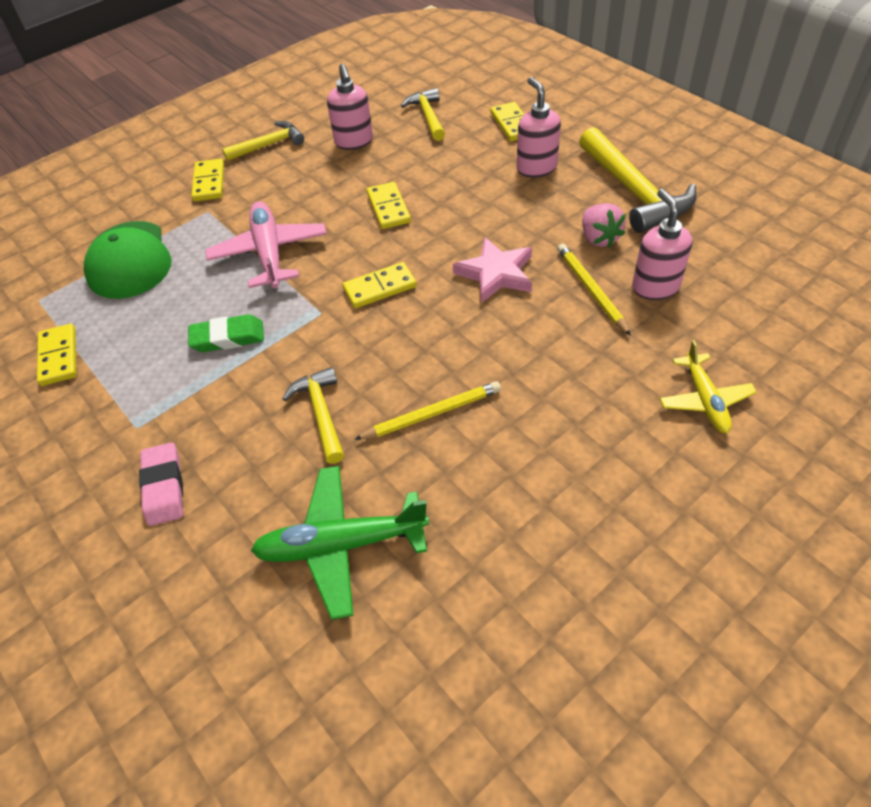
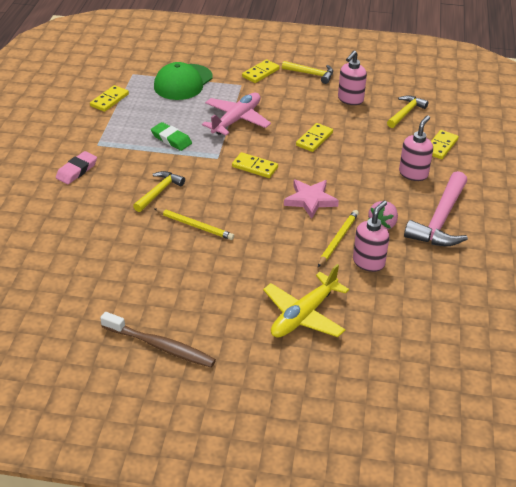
camera: 45 degrees right, 10 degrees down
green plane [251,466,429,620] -> none
yellow hammer [579,127,697,233] -> pink hammer [404,171,468,246]
yellow plane [660,340,757,433] -> yellow plane [263,264,349,338], size x1.56
none -> brown toothbrush [100,312,216,368]

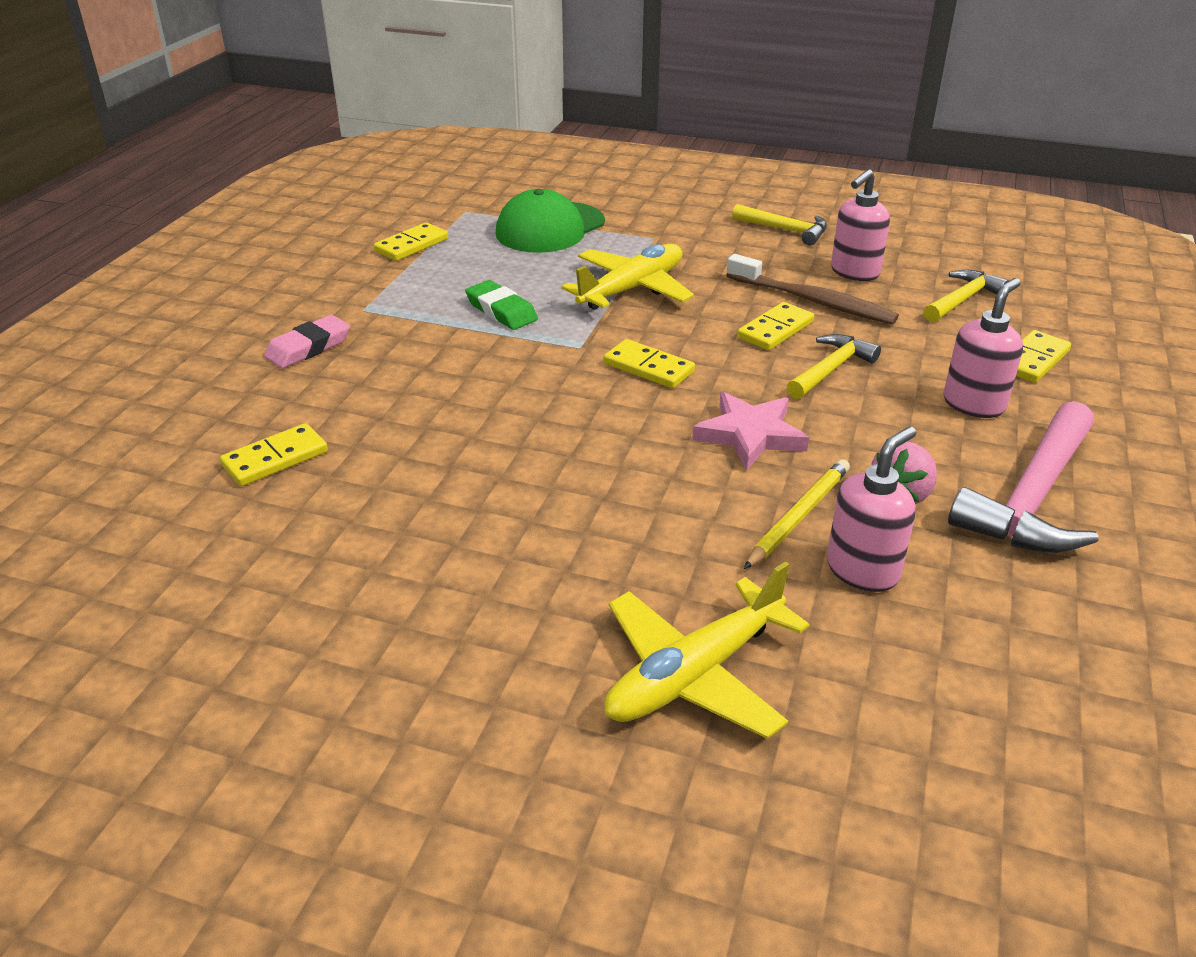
camera: 10 degrees right, 5 degrees down
brown toothbrush [100,312,216,368] -> brown toothbrush moved to [726,254,899,325]
yellow hammer [133,171,185,212] -> yellow hammer moved to [787,334,881,399]
yellow pencil [154,208,234,240] -> none
pink plane [202,93,271,136] -> yellow plane [561,244,694,310]
yellow domino [242,59,279,83] -> yellow domino moved to [220,423,328,486]

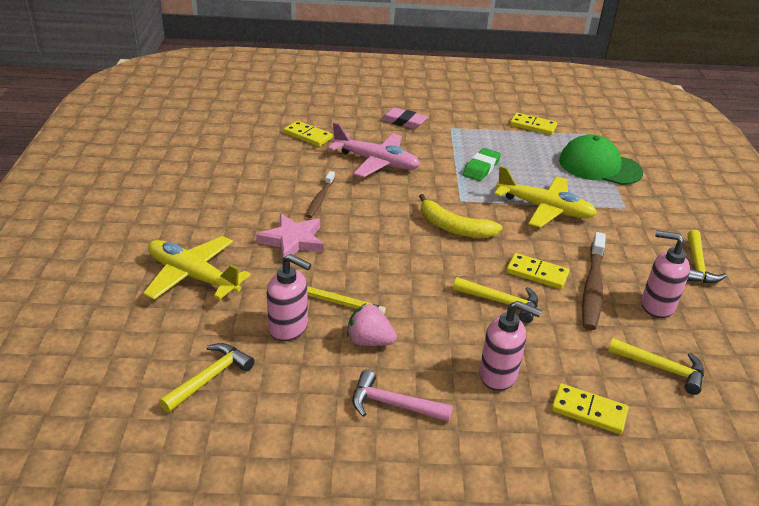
camera: 70 degrees right, 0 degrees up
yellow domino [604,339,695,388] -> yellow banana [419,194,503,238]
pink star [692,392,809,470] -> pink star moved to [256,214,324,259]
pink hammer [948,401,1098,553] -> pink hammer [352,370,453,422], size x0.59
none -> yellow hammer [159,343,254,413]
none -> brown toothbrush [306,171,335,218]
none -> pink plane [328,122,420,177]

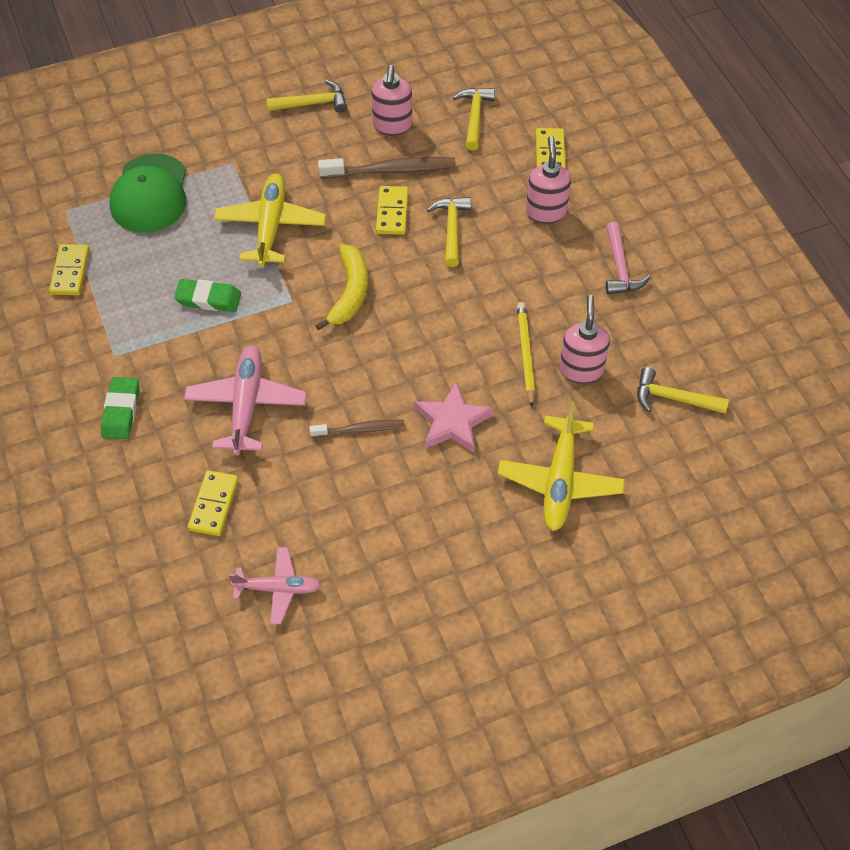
camera: 110 degrees left, 20 degrees up
pink strawberry [347,303,397,346] -> none
pink eraser [380,107,428,129] -> green eraser [101,377,139,439]
none -> pink plane [229,547,321,624]

